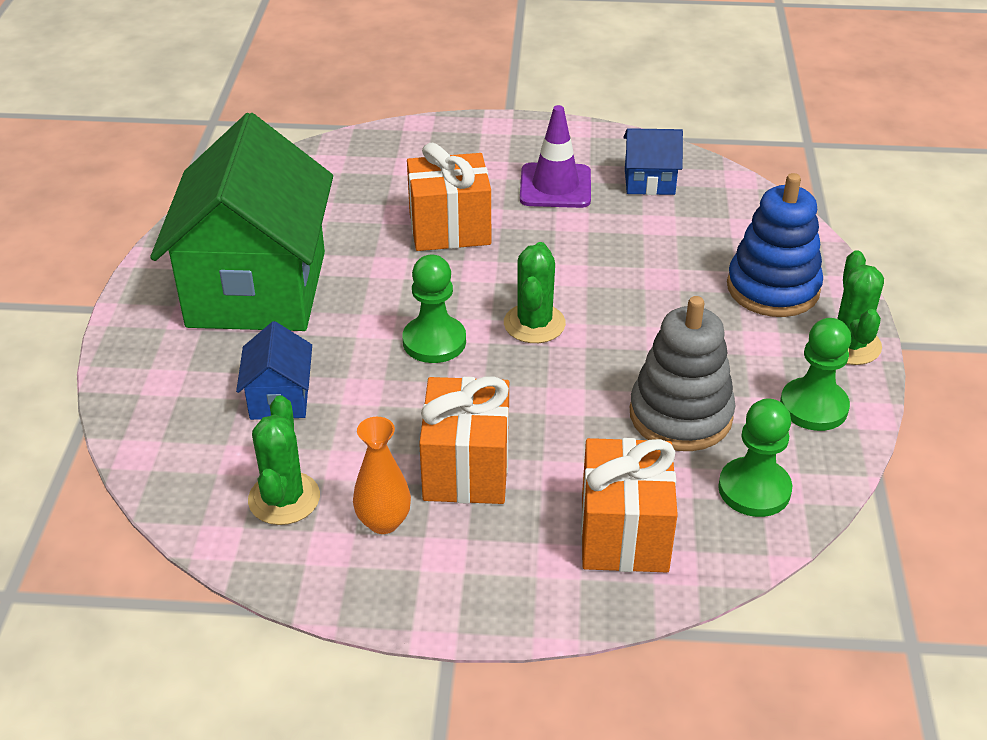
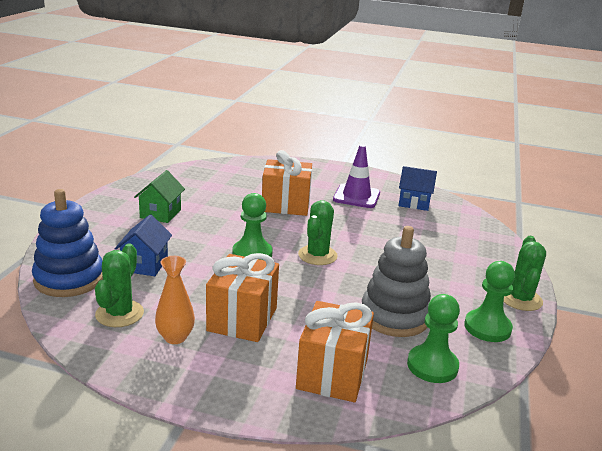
camera: 10 degrees right, 15 degrees down
green house [150,113,333,331] -> green house [134,170,185,223], size x0.42
blue stacking toy [727,173,823,317] -> blue stacking toy moved to [32,189,103,297]

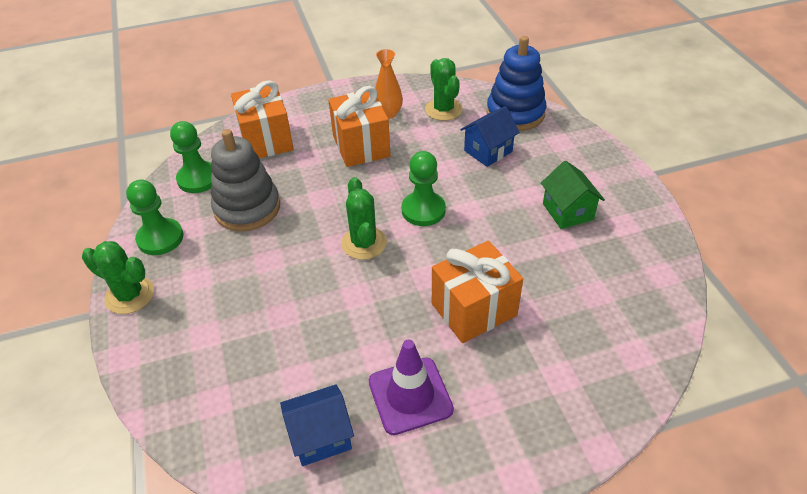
camera: 150 degrees right, 20 degrees up
blue house [115,214,172,276] -> blue house turned 75 degrees clockwise [460,106,520,167]
green cactus [504,236,546,311] -> green cactus turned 45 degrees counterclockwise [82,241,154,314]

